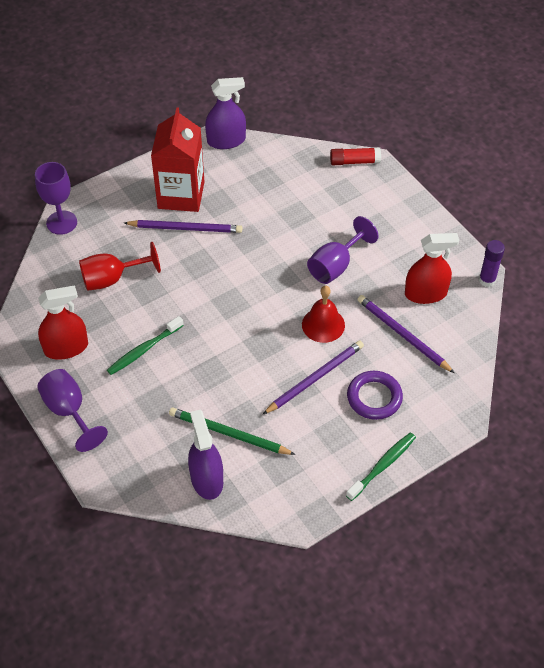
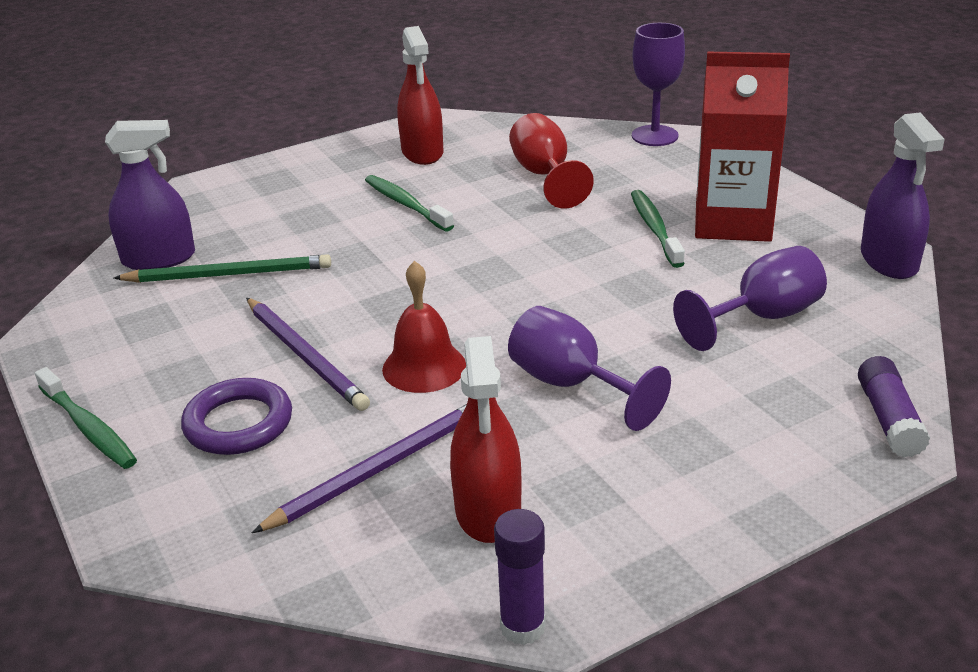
camera: 95 degrees right, 20 degrees down
purple goblet [37,369,108,452] -> purple goblet moved to [673,246,827,351]
purple pencil [124,220,242,233] -> green toothbrush [631,190,685,268]
green pencil [169,407,296,455] -> green pencil turned 60 degrees clockwise [114,254,331,283]
red glue stick [330,147,381,165] -> purple glue stick [858,356,930,458]

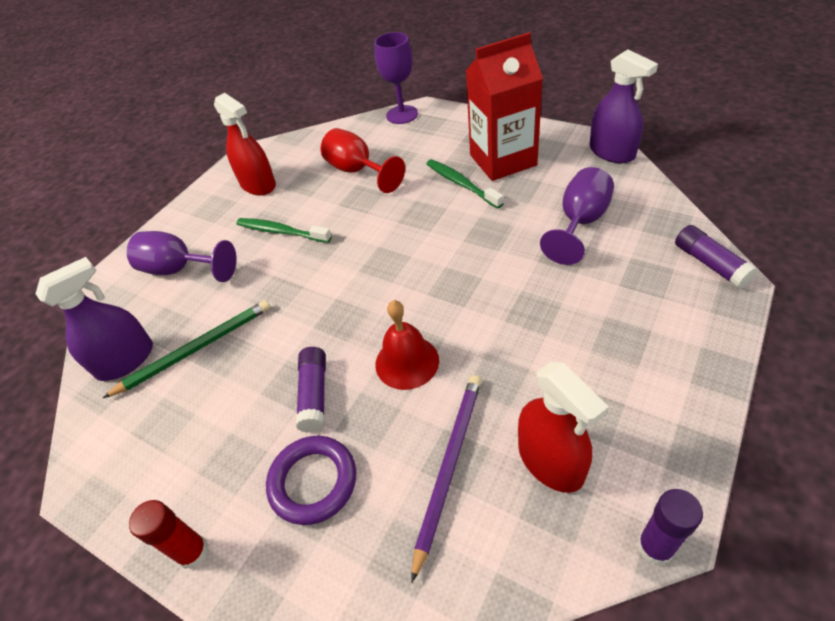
camera: 25 degrees left, 15 degrees up
green toothbrush [35,367,137,469] -> red glue stick [129,500,209,569]
purple pencil [246,298,370,411] -> purple glue stick [296,347,326,433]
purple goblet [508,306,671,431] -> purple goblet moved to [127,231,236,282]

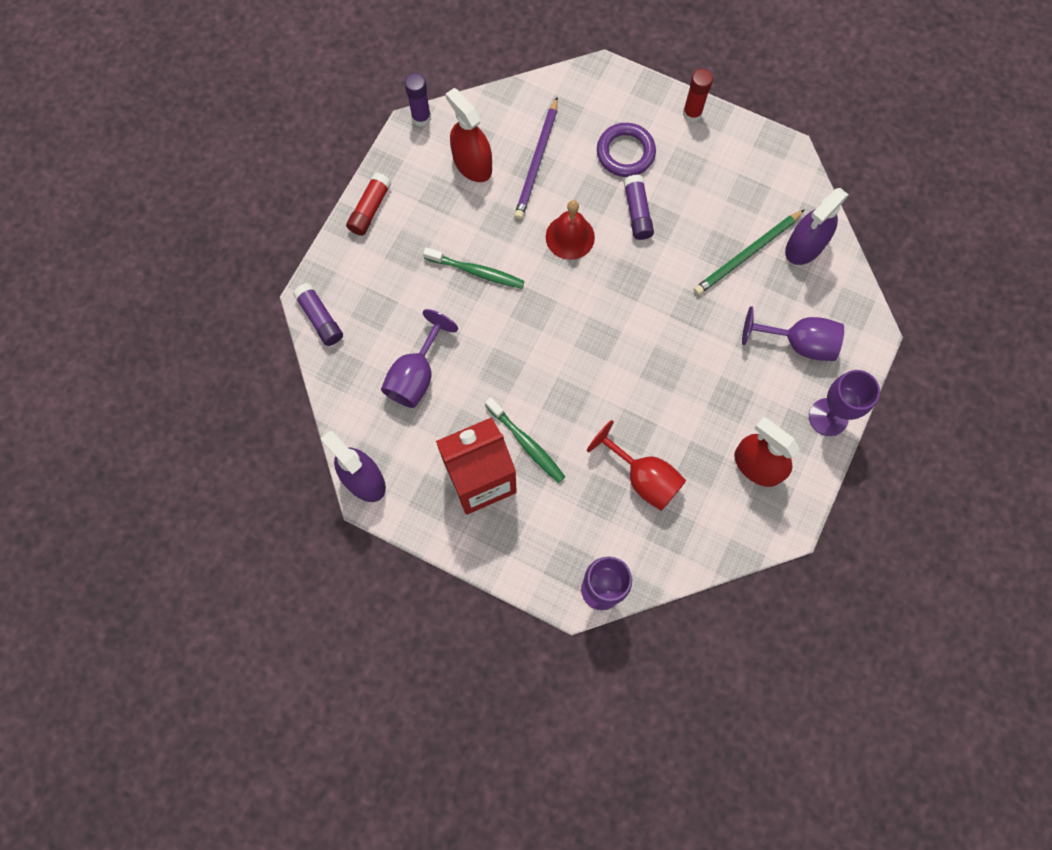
camera: 170 degrees right, 25 degrees up
green toothbrush [236,218,332,243] -> green toothbrush moved to [423,247,524,289]
none -> red glue stick [346,173,392,236]
none -> purple goblet [809,370,880,436]

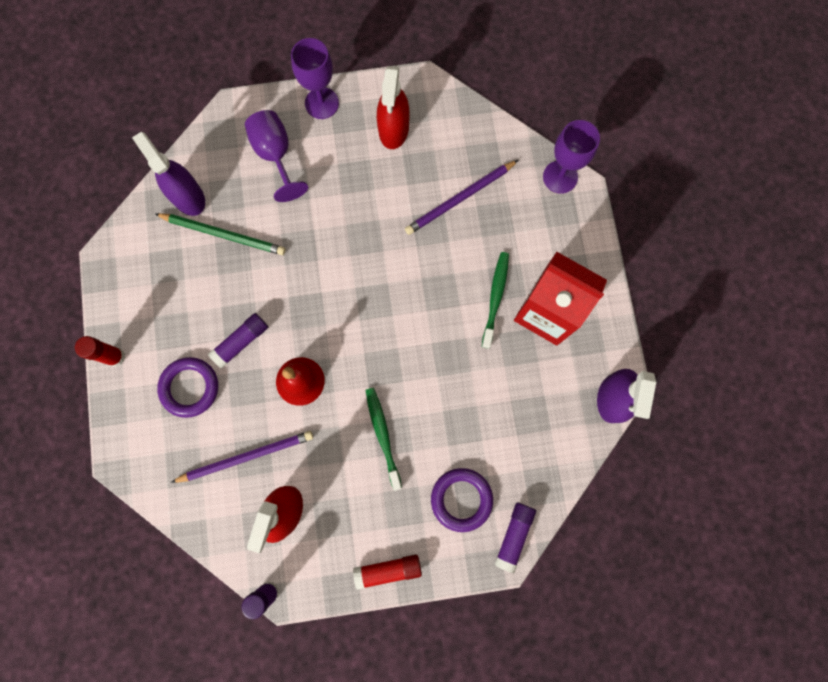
camera: 125 degrees left, 5 degrees up
purple goblet [381,309,458,408] -> none
red goblet [587,420,686,511] -> purple pencil [405,160,518,235]
purple spray bottle [785,188,849,265] -> purple spray bottle turned 135 degrees counterclockwise [132,132,205,216]
none -> purple ring [431,468,493,532]

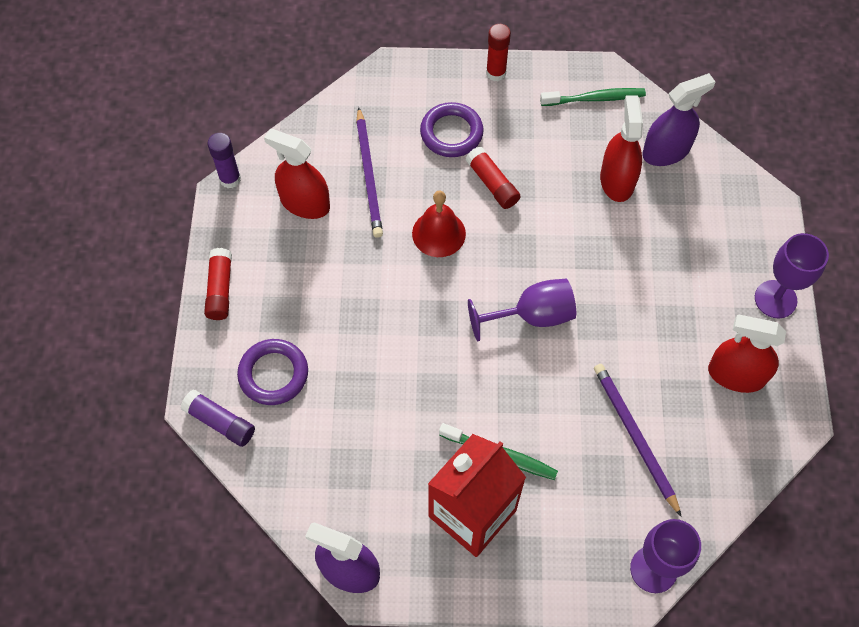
camera: 100 degrees right, 15 degrees down
green pencil [155,213,286,255] -> red spray bottle [600,95,643,202]
purple glue stick [208,313,268,369] -> red glue stick [465,147,520,209]
purple goblet [245,110,308,202] -> purple goblet moved to [468,279,576,341]
green toothbrush [366,388,402,491] -> green toothbrush moved to [540,88,646,106]

